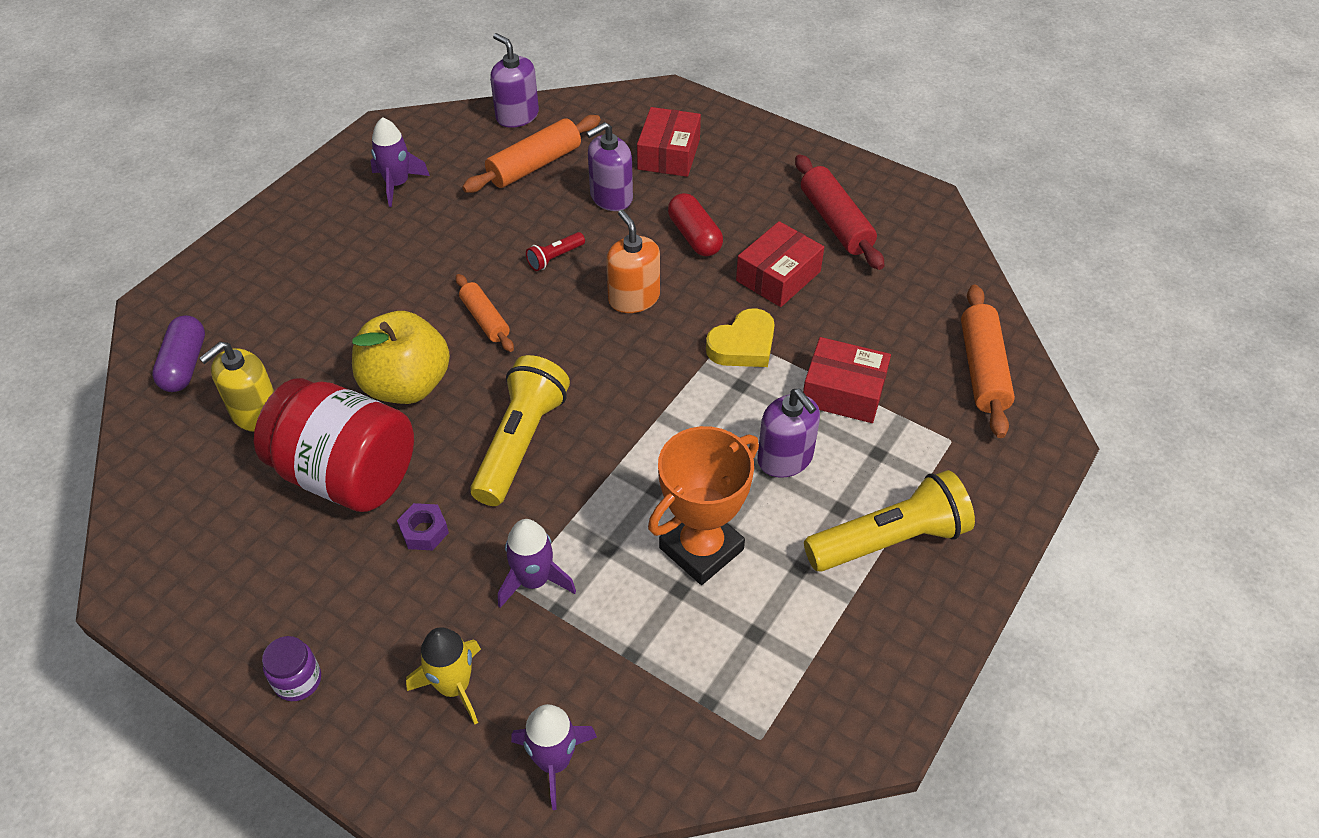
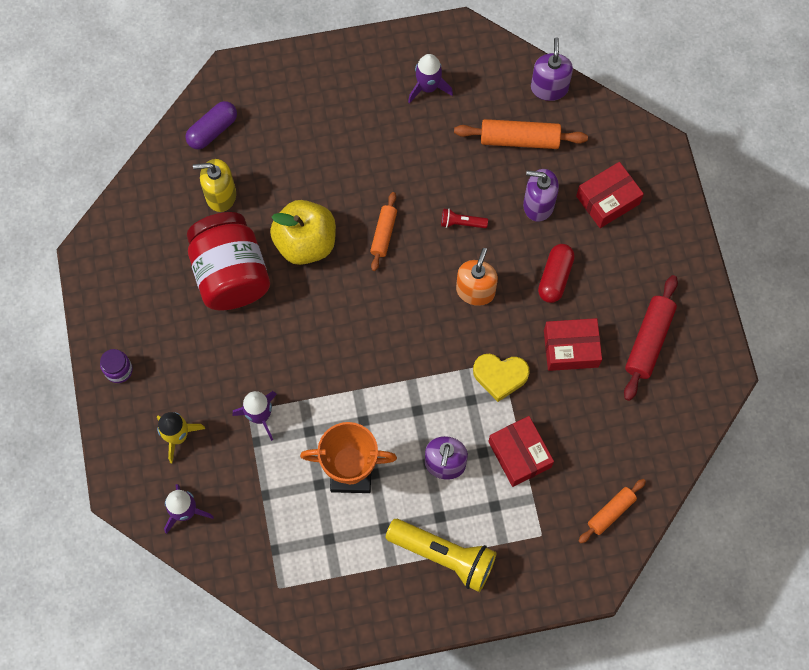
camera: 45 degrees right, 20 degrees up
purple nut [397,503,449,550] -> none
yellow flashlight [470,355,570,506] -> none
orange rolling pin [961,284,1015,438] -> orange rolling pin [579,479,646,543], size x0.63

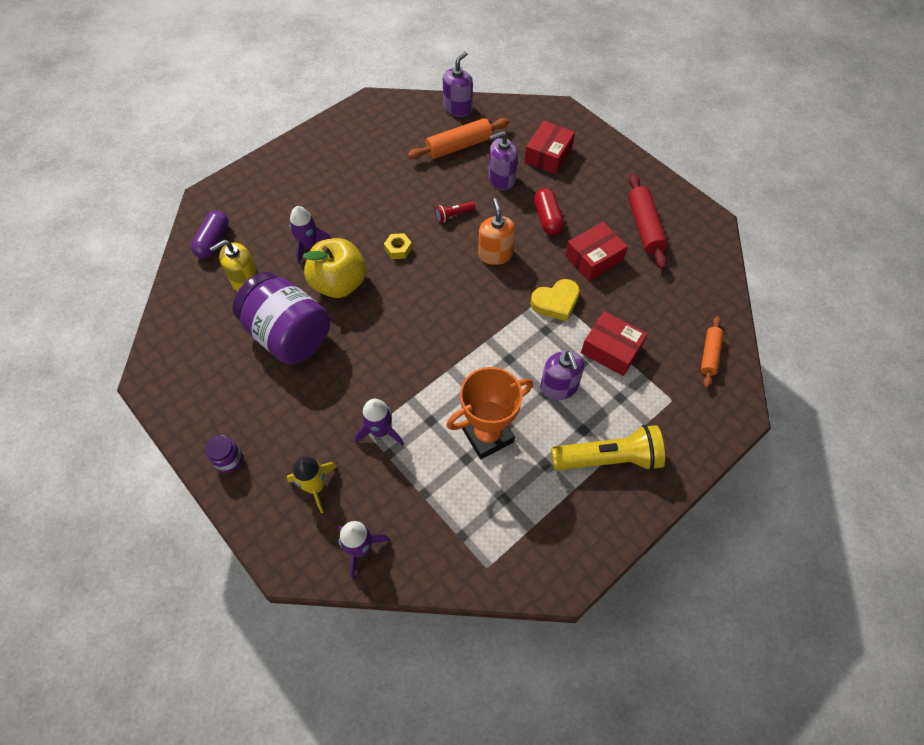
camera: 30 degrees left, 10 degrees down
red jar [187,212,270,311] -> purple jar [233,272,330,364]
orange rolling pin [370,192,397,271] -> yellow nut [384,233,412,259]
purple rocket [408,54,453,103] -> purple rocket moved to [289,206,331,264]
purple soap dispenser [531,37,573,101] -> purple soap dispenser turned 60 degrees clockwise [443,52,473,117]

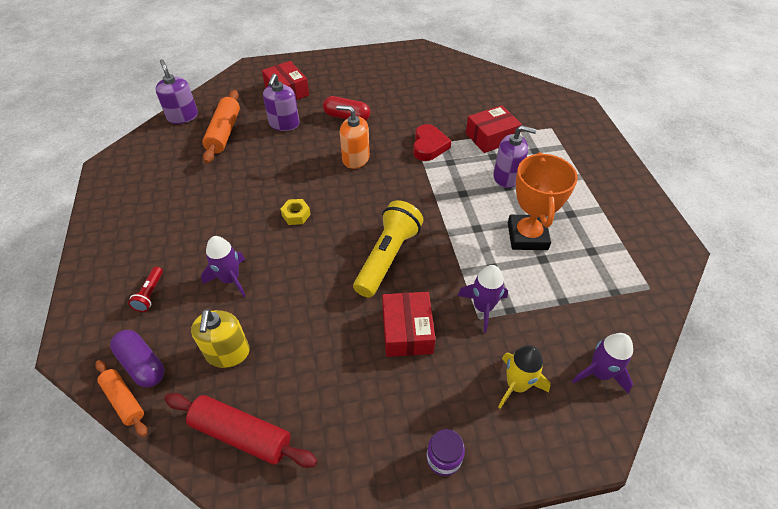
camera: 60 degrees left, 10 degrees down
purple jar [233,272,330,364] -> none
yellow apple [303,238,366,298] -> none
red flashlight [435,201,475,223] -> red flashlight moved to [128,267,163,312]
yellow heart [531,279,580,321] -> red heart [413,124,451,161]
yellow flashlight [551,425,665,471] -> yellow flashlight moved to [353,200,423,298]
red box [565,222,628,281] -> red box moved to [382,292,436,357]
red rolling pin [628,174,668,269] -> red rolling pin moved to [164,393,317,468]
orange rolling pin [701,316,724,388] -> orange rolling pin moved to [95,360,147,437]

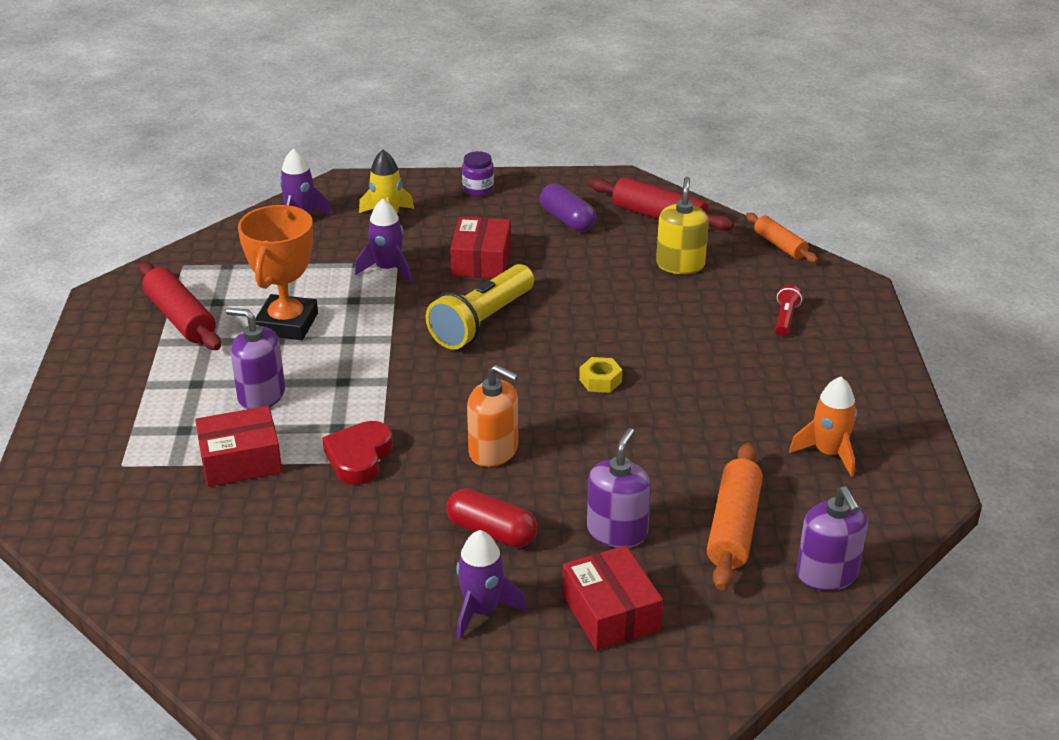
camera: 170 degrees left, 15 degrees down
purple capsule [110,330,165,387] -> purple capsule moved to [540,184,596,232]
purple rocket [201,236,246,297] -> purple rocket moved to [456,530,527,640]
none -> red rolling pin [138,262,221,350]
none -> orange rocket [789,377,857,477]

